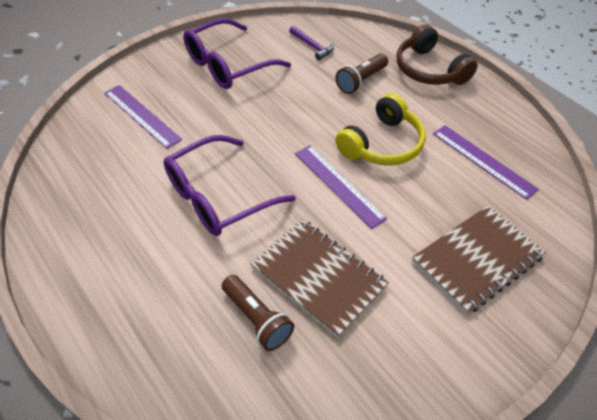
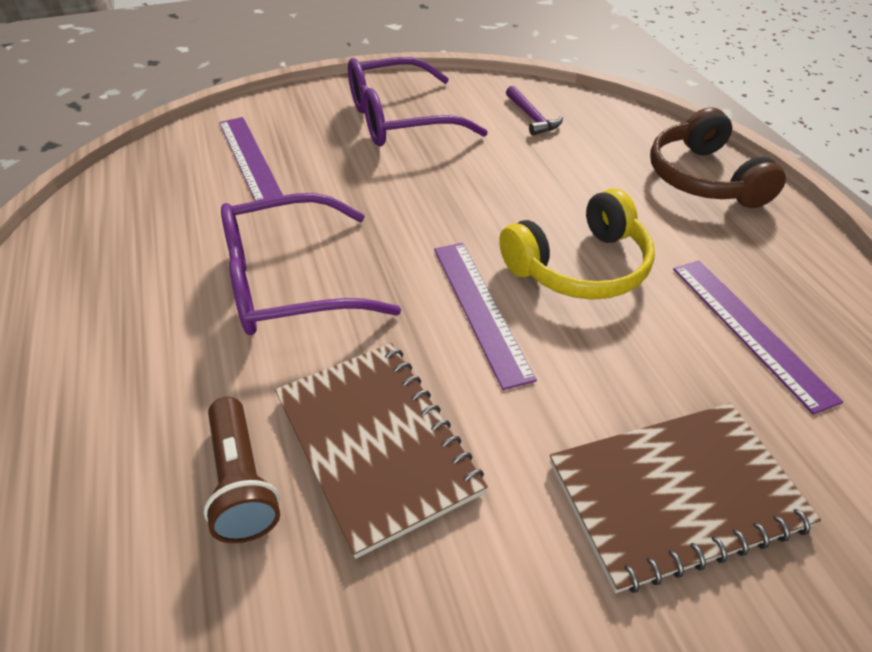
camera: 20 degrees right, 5 degrees down
brown flashlight [336,54,388,94] -> none

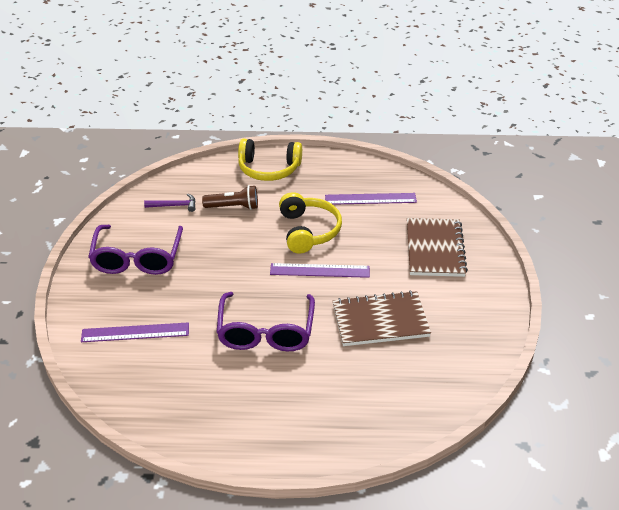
camera: 70 degrees left, 5 degrees down
brown flashlight [204,397,280,543] -> brown flashlight moved to [202,185,258,210]
brown headphones [650,107,786,208] -> yellow headphones [238,139,302,181]

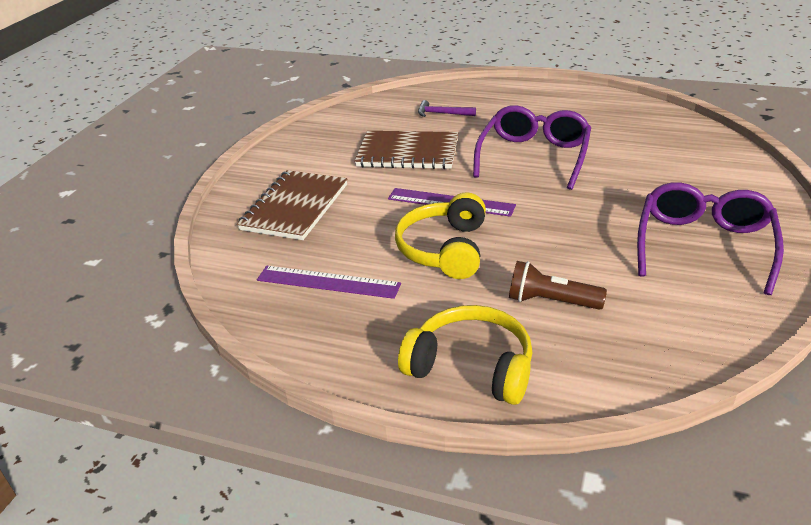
camera: 160 degrees left, 5 degrees down
purple ruler [81,322,189,342] -> none
purple hammer [144,194,196,212] -> purple hammer moved to [418,100,476,117]

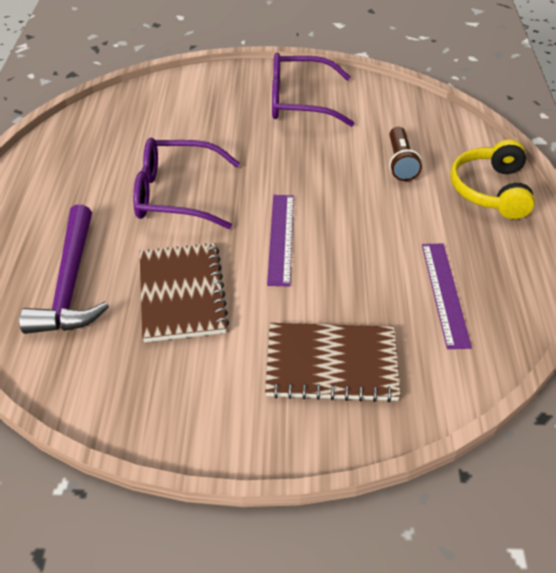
camera: 110 degrees left, 10 degrees up
yellow headphones [395,192,486,279] -> none
purple hammer [418,100,476,117] -> purple hammer [19,205,109,334], size x2.11

